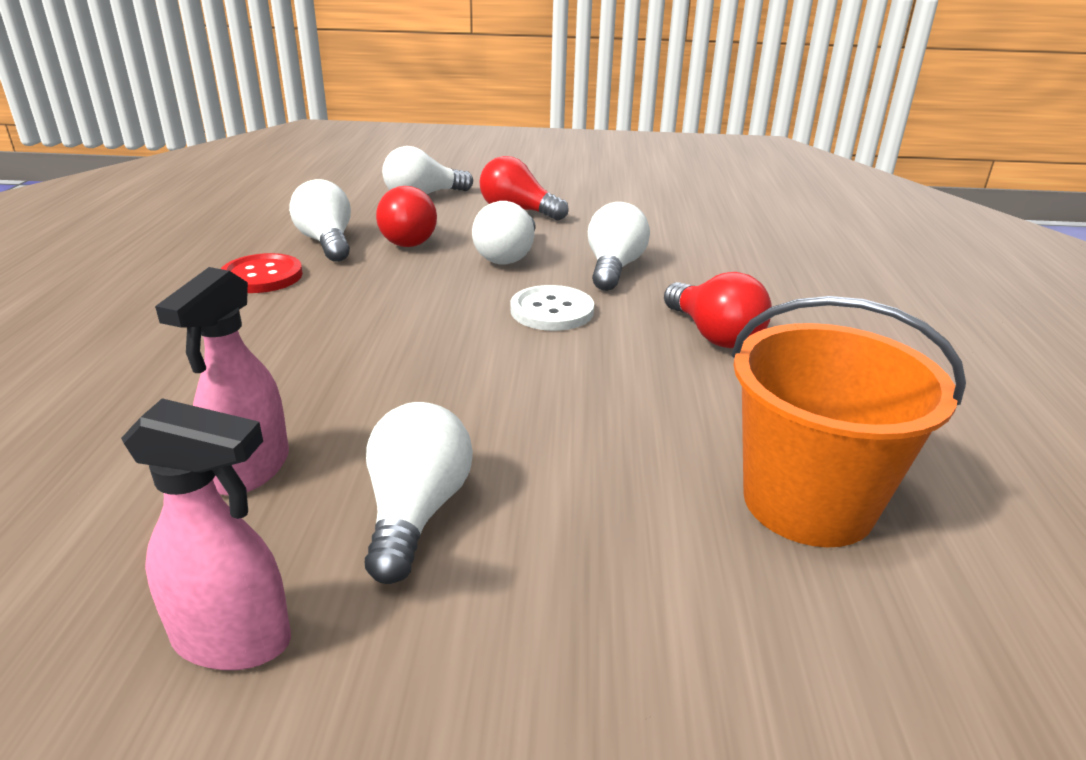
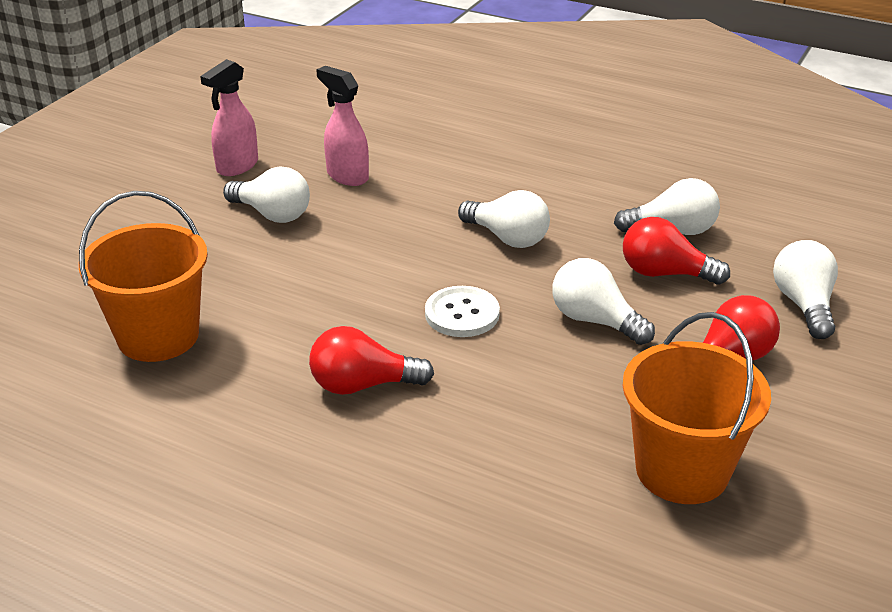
camera: 115 degrees right, 5 degrees up
red button [221,253,303,293] -> none
white light bulb [588,202,650,291] -> white light bulb moved to [458,190,550,248]
none -> orange bucket [622,312,771,504]

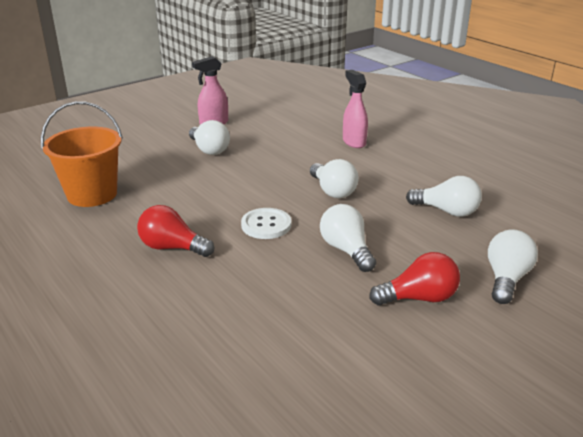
camera: 25 degrees right, 5 degrees down
pink spray bottle [316,66,369,186] -> pink spray bottle moved to [343,70,368,148]
orange bucket [622,312,771,504] -> none
red light bulb [623,217,730,285] -> none

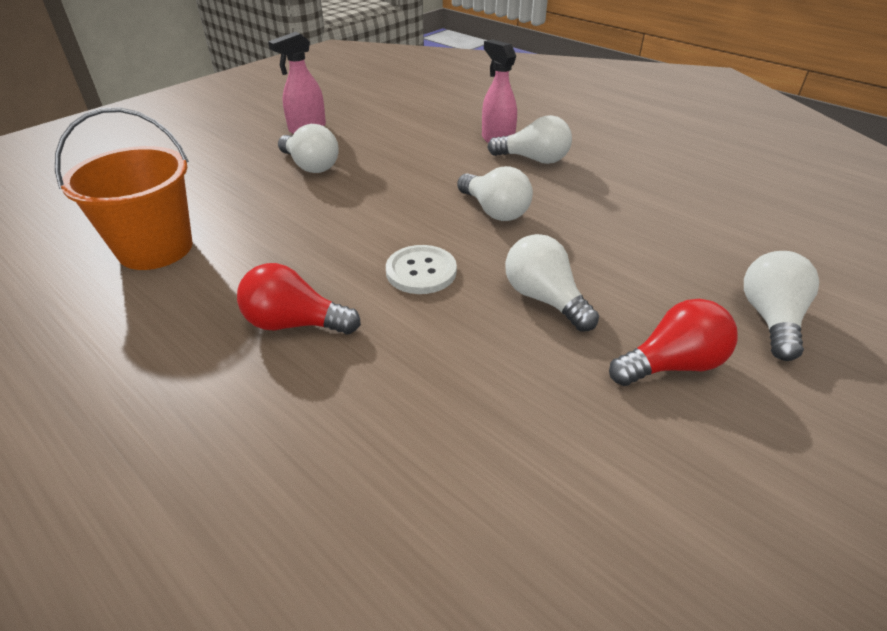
camera: 10 degrees left, 10 degrees up
white light bulb [406,176,482,217] -> white light bulb moved to [487,115,572,164]

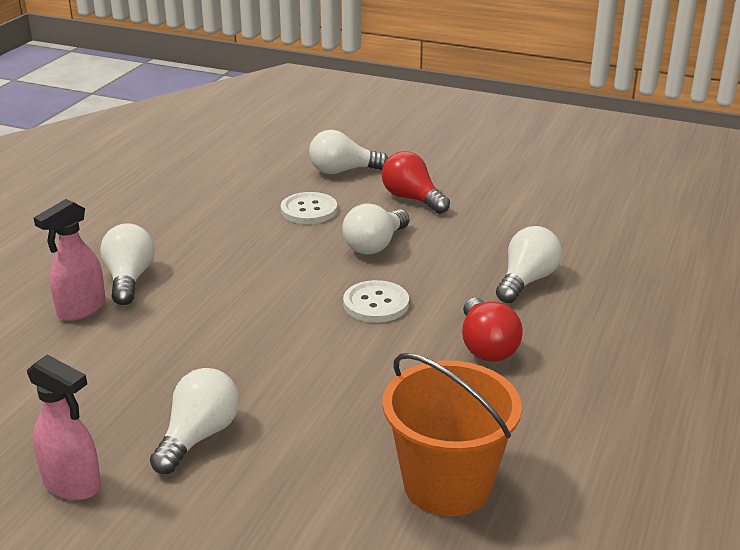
camera: 110 degrees left, 10 degrees down
white light bulb [457,166,533,221] -> white light bulb moved to [496,226,562,303]
none -> white button [281,192,337,224]

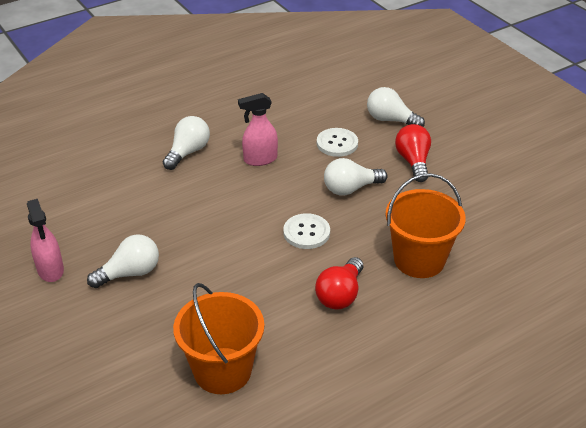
camera: 35 degrees right, 10 degrees up
pink spray bottle [34,199,106,321] -> pink spray bottle moved to [238,93,278,166]
white light bulb [496,226,562,303] -> orange bucket [386,173,466,278]

